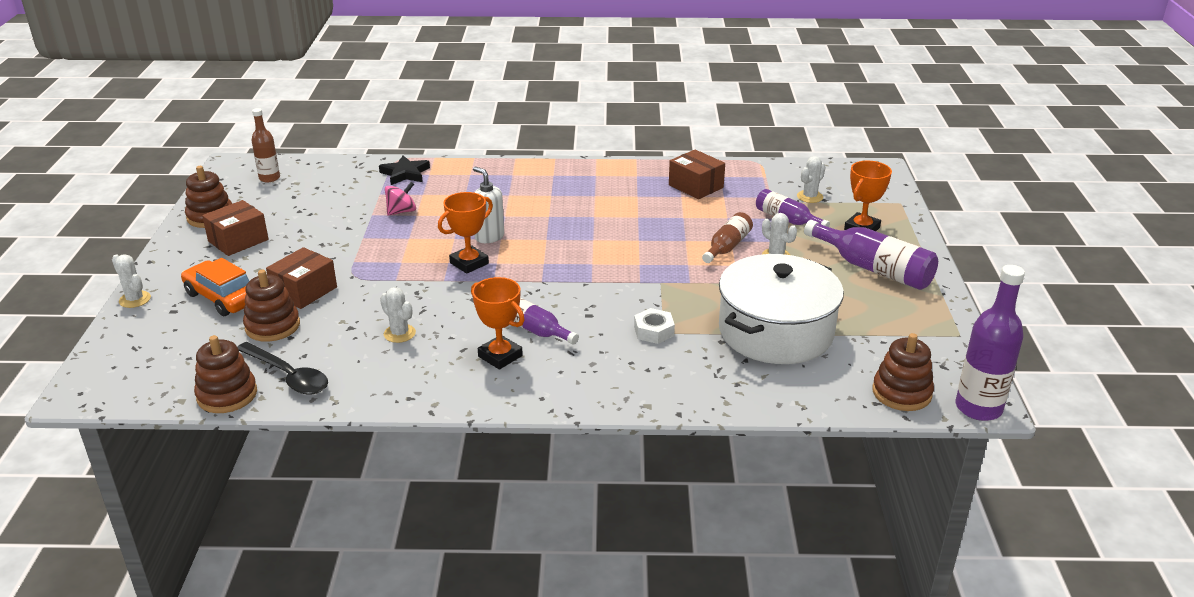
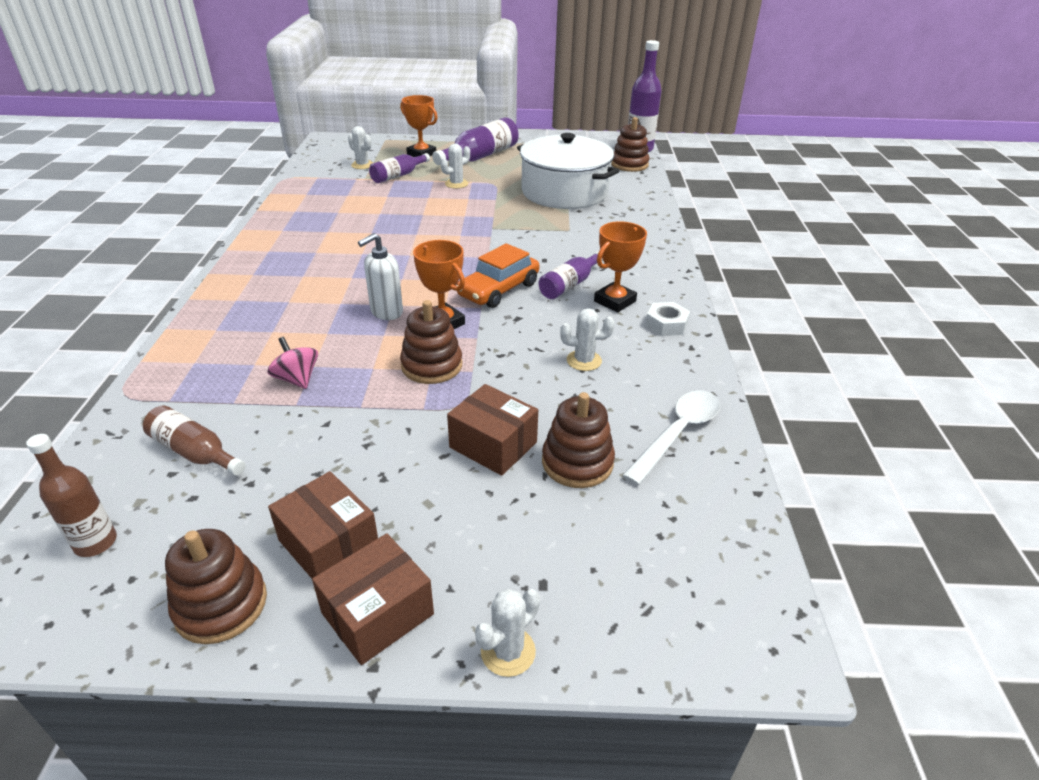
camera: 90 degrees left, 5 degrees up
orange car [181,258,249,316] -> orange car moved to [457,243,539,308]
brown stacking toy [194,335,257,413] -> brown stacking toy moved to [400,300,462,384]
black spoon [238,342,328,395] -> white spoon [622,390,720,485]
black star [379,155,430,185] -> none
white cactus [380,287,416,343] -> white cactus turned 45 degrees clockwise [560,308,615,371]
white nut [634,308,675,344] -> white nut moved to [645,302,690,336]
brown box [669,149,725,199] -> brown box moved to [312,533,434,665]
brown bottle [702,212,753,263] -> brown bottle moved to [143,406,245,476]

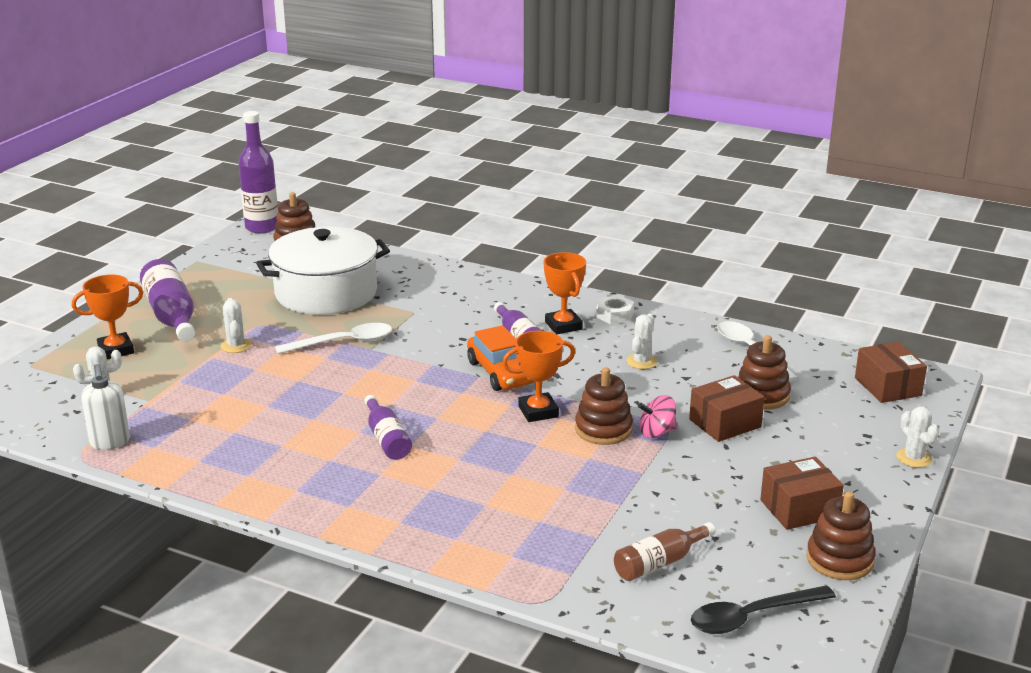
camera: 65 degrees left, 10 degrees down
brown bottle [26,434,117,557] -> black spoon [691,585,836,634]
pink spinning top [268,337,318,389] -> pink spinning top moved to [638,395,677,438]
brown box [312,533,434,665] -> brown box moved to [855,342,927,403]
white soap dispenser [358,233,403,320] -> white soap dispenser moved to [81,364,130,450]
purple bottle [369,153,430,183] -> purple bottle moved to [364,395,412,460]
none -> white spoon [275,323,392,354]

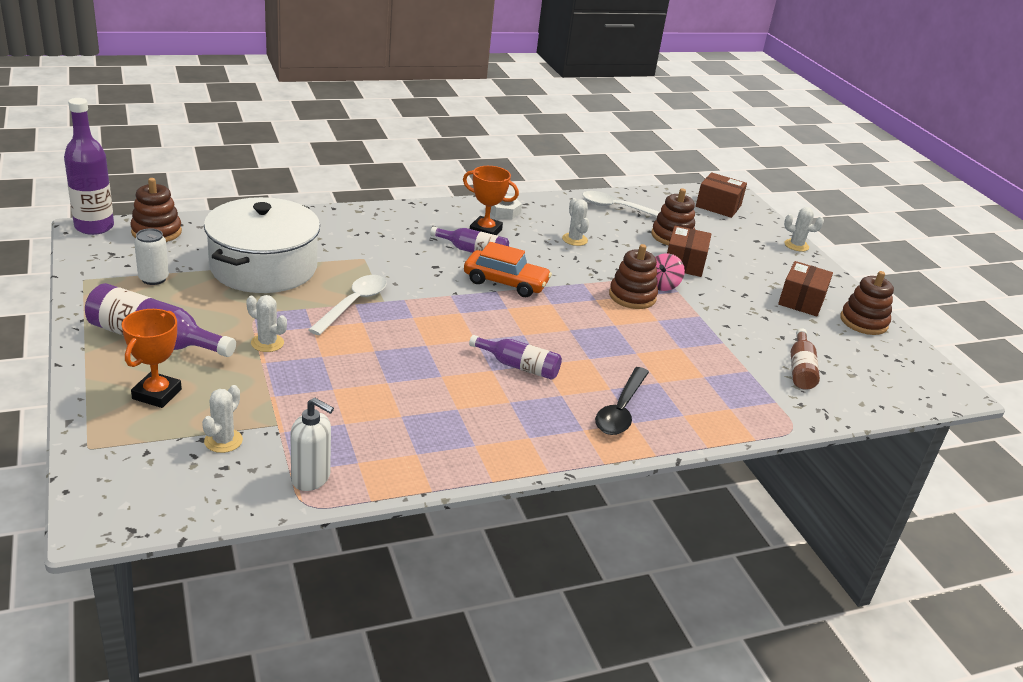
camera: 50 degrees left, 5 degrees up
orange trophy [502,331,575,422] -> none
black spoon [691,585,836,634] -> black spoon moved to [595,367,649,435]
none -> white can [134,228,169,285]

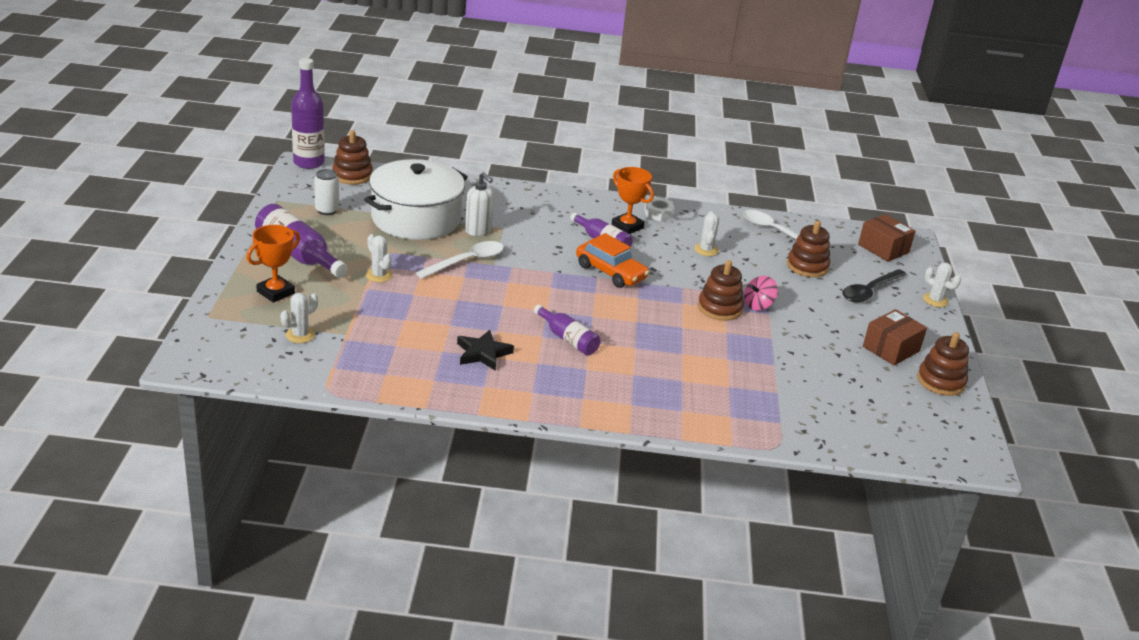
camera: 25 degrees right, 0 degrees up
white soap dispenser [290,398,334,491] -> white soap dispenser moved to [465,172,494,236]
black spoon [595,367,649,435] -> black spoon moved to [843,269,907,302]
brown box [667,225,711,277] -> none
brown bottle [791,328,820,390] -> none
none -> black star [457,330,514,371]

